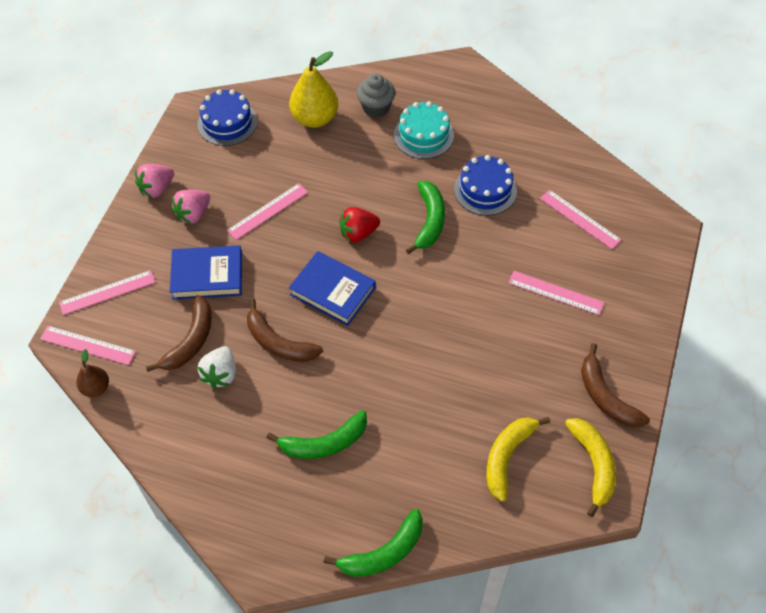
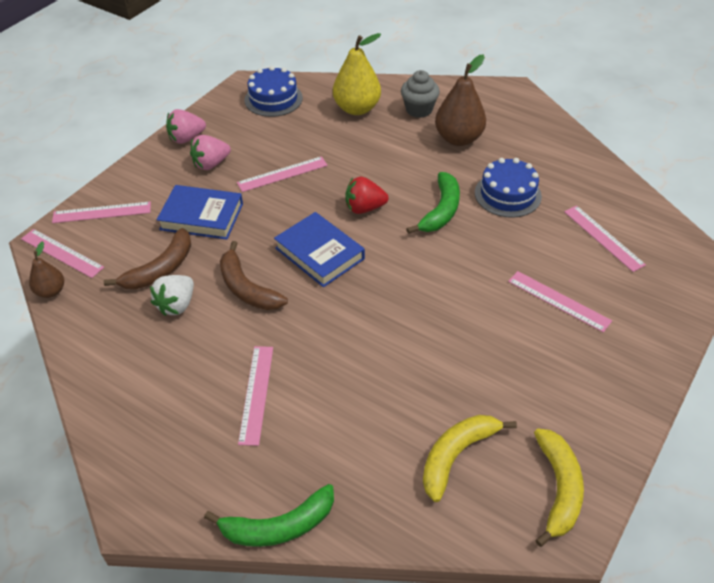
camera: 15 degrees right, 10 degrees down
green banana [266,410,367,459] -> pink ruler [238,346,273,446]
turquoise cake [394,101,454,159] -> brown pear [435,54,486,146]
brown banana [581,343,650,427] -> none

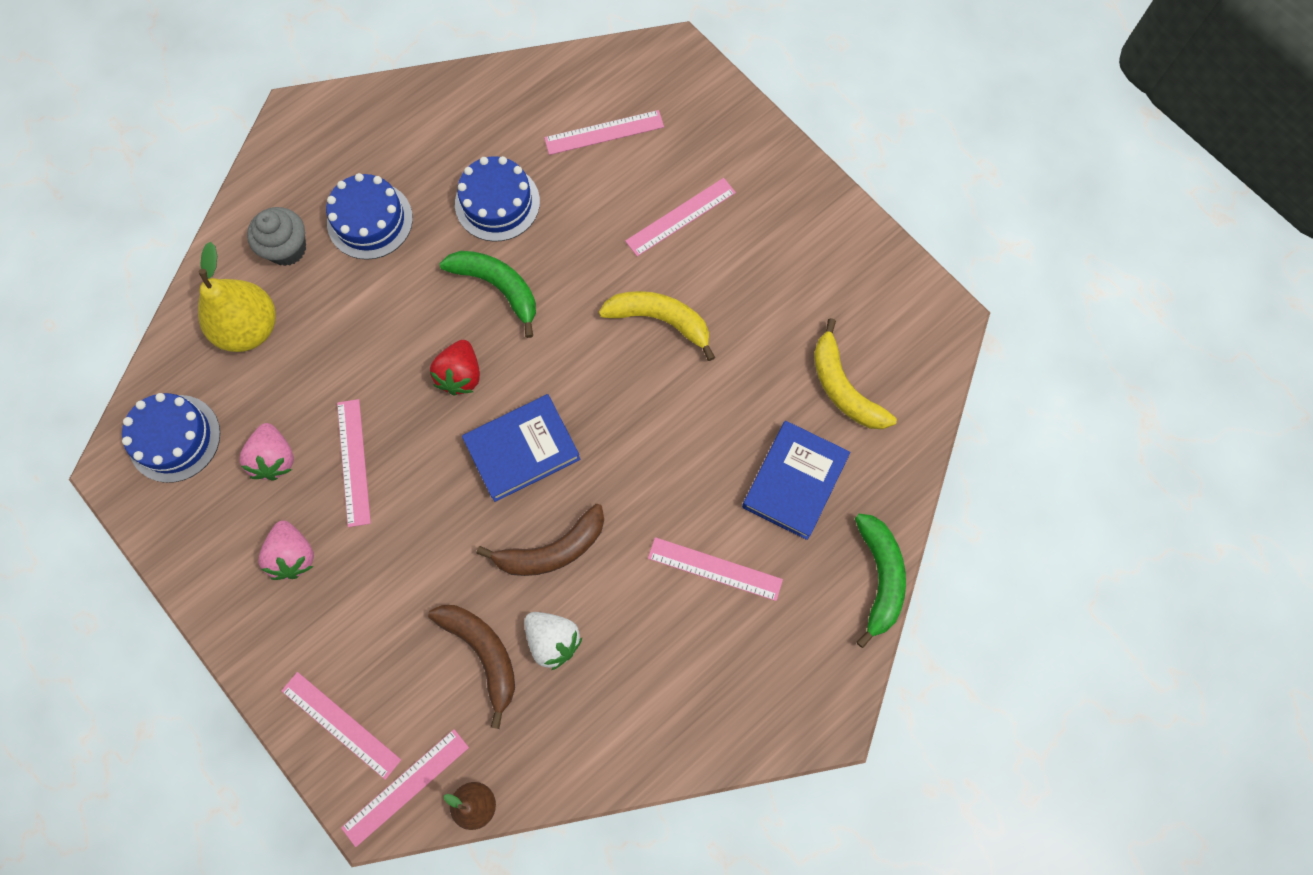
camera: 75 degrees left, 25 degrees up
pink ruler [52,202,151,223] -> pink ruler turned 60 degrees counterclockwise [281,672,401,780]
blue book [157,185,243,240] -> blue book moved to [742,421,850,540]
pink strawberry [166,109,206,144] -> pink strawberry moved to [239,423,294,480]
brown pear [435,54,486,146] -> blue cake [326,173,413,260]
yellow banana [534,429,584,547] -> yellow banana moved to [599,291,715,361]

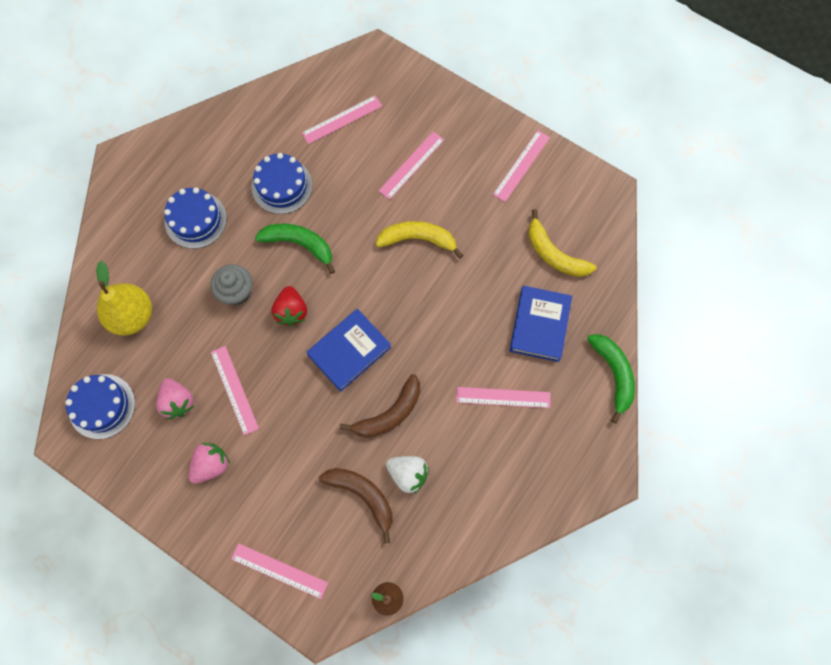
camera: 15 degrees left, 0 degrees up
grey cupcake [247,207,306,266] -> grey cupcake moved to [211,264,253,305]
pink strawberry [258,520,314,580] -> pink strawberry turned 105 degrees counterclockwise [189,442,230,484]
pink ruler [341,729,469,847] -> pink ruler moved to [493,130,550,202]

